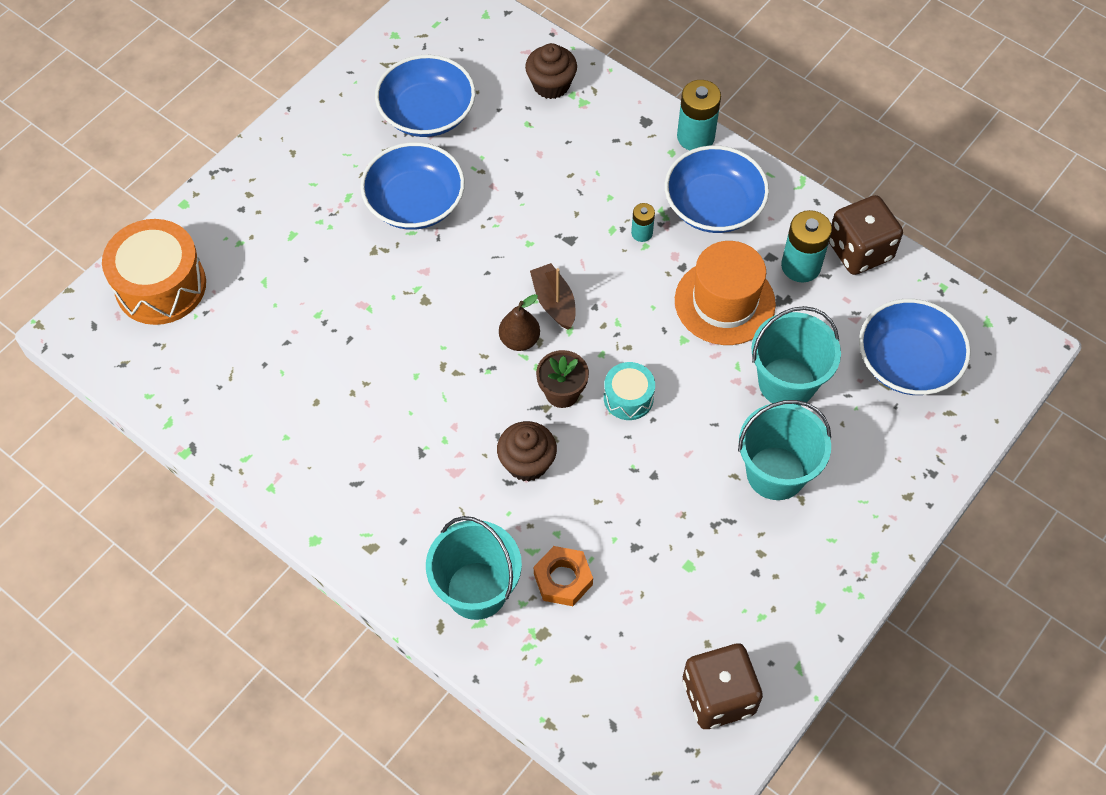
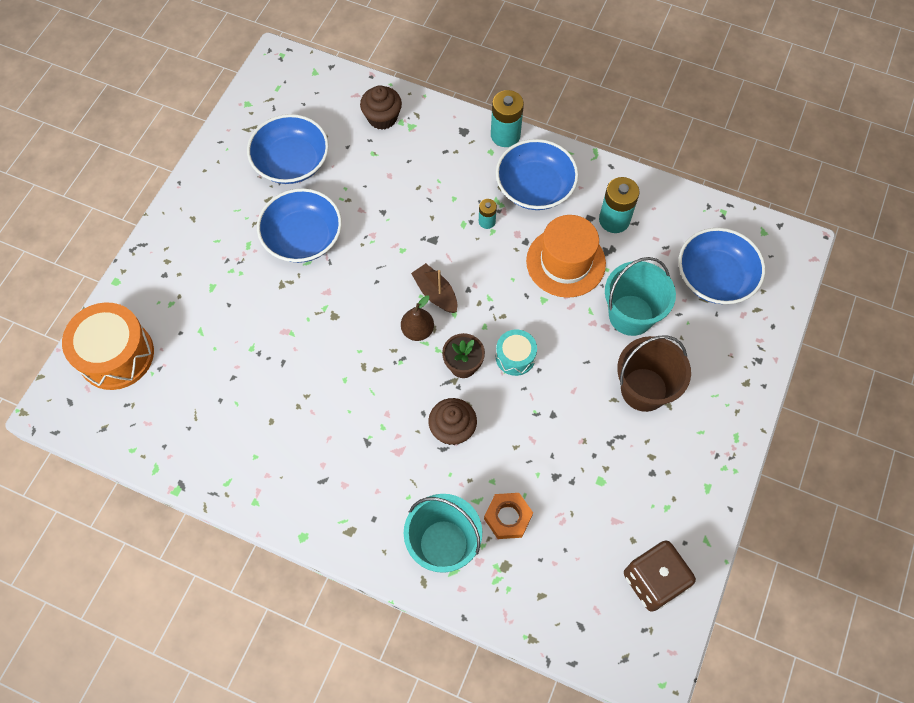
camera: 15 degrees left, 5 degrees up
turquoise bucket [738,400,831,500] -> brown bucket [617,335,691,412]
brown dice [829,195,903,275] -> none

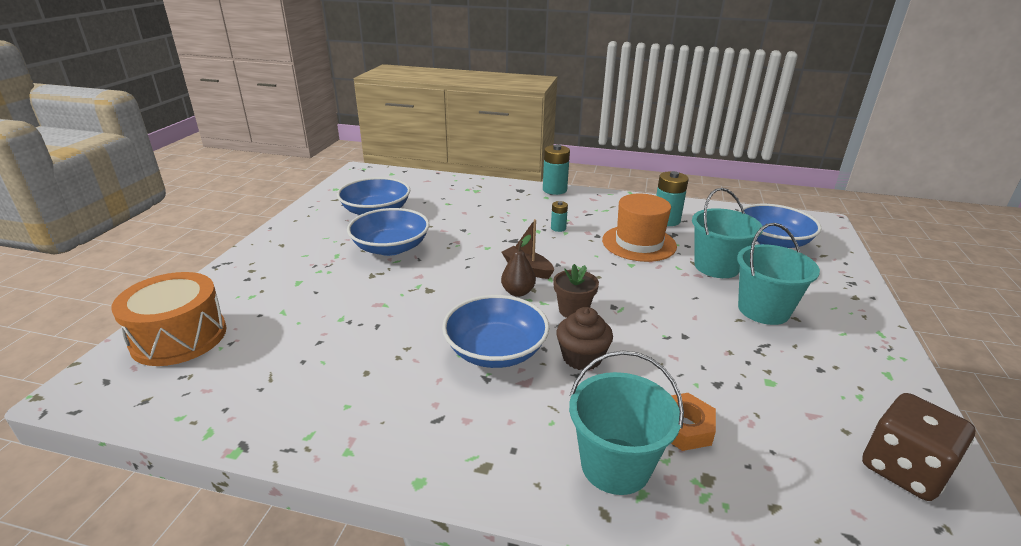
camera: 10 degrees left, 35 degrees down
brown cupcake [360,85,402,130] -> none
blue bowl [496,139,579,210] -> blue bowl moved to [442,295,549,368]
turquoise drum [496,329,537,376] -> none
brown bucket [617,335,691,412] -> turquoise bucket [737,223,820,325]

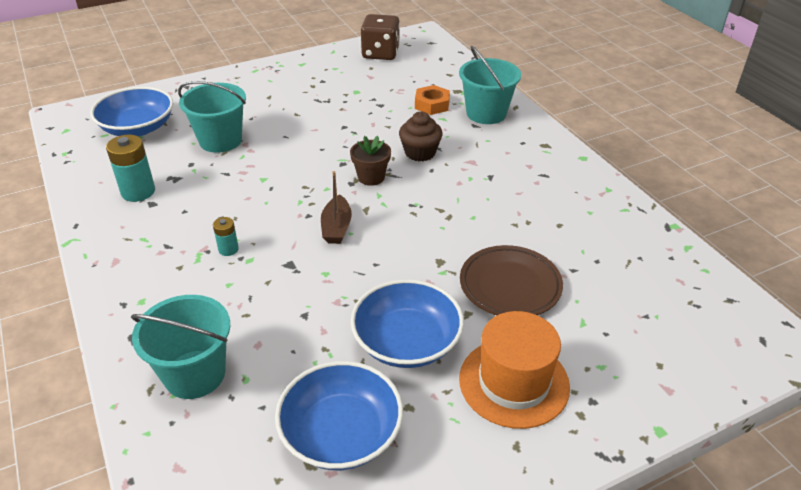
camera: 130 degrees left, 10 degrees up
orange drum [111,272,227,366] -> none
blue bowl [442,295,549,368] -> none
brown pear [501,235,536,297] -> none
turquoise battery [543,145,570,195] -> none
orange hat [602,194,677,262] -> orange hat moved to [459,311,570,429]
turquoise bucket [737,223,820,325] -> turquoise bucket moved to [131,295,230,399]
none -> brown plate [460,245,563,315]

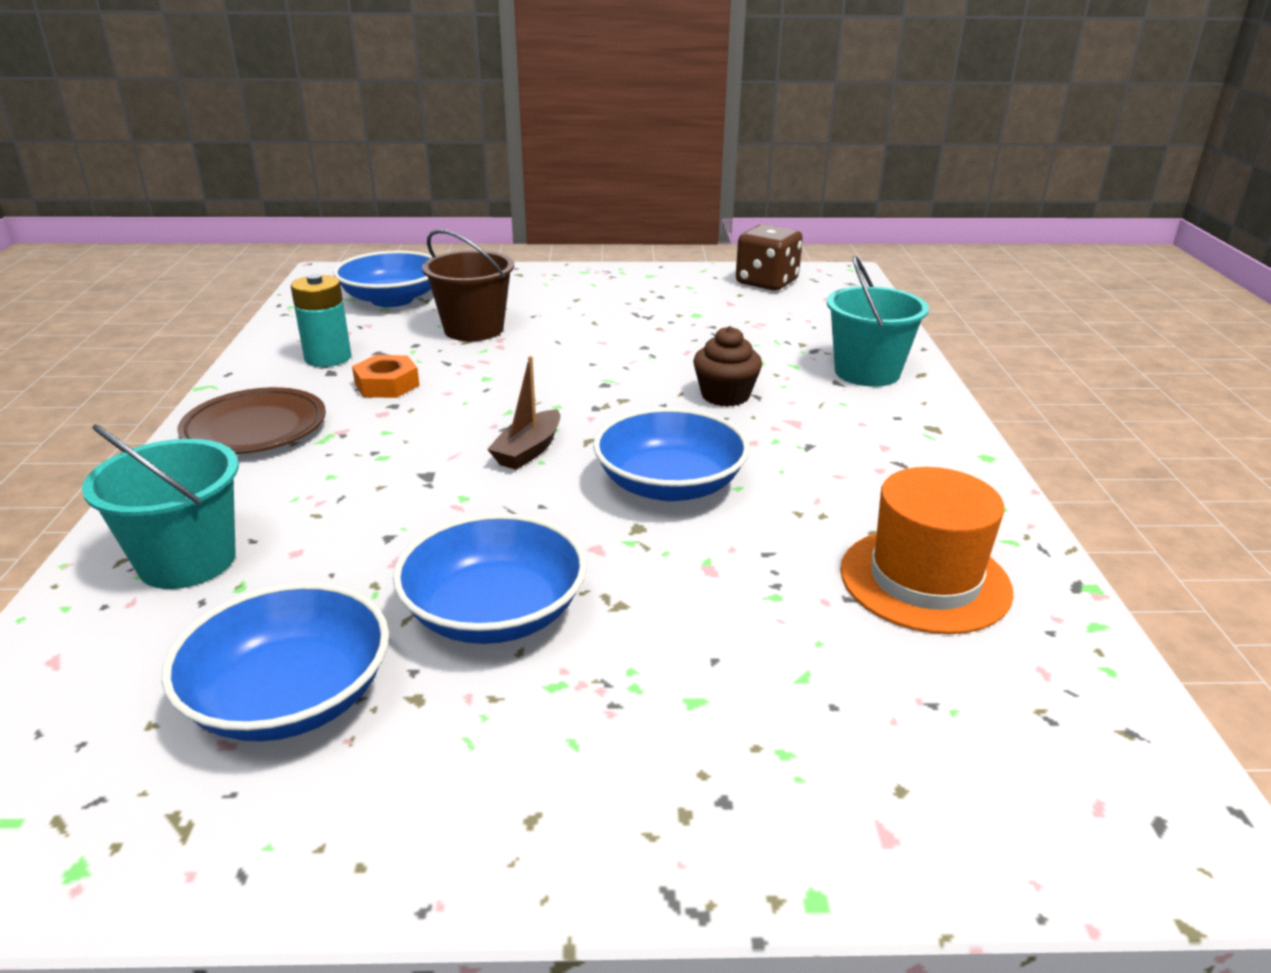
camera: 25 degrees right, 10 degrees down
turquoise bucket [178,81,246,153] -> brown bucket [422,229,514,341]
turquoise battery [213,217,239,256] -> none
brown flower pot [350,136,391,186] -> none
orange nut [415,85,450,115] -> orange nut moved to [352,355,420,398]
orange hat [459,311,570,429] -> orange hat moved to [840,467,1014,634]
brown plate [460,245,563,315] -> brown plate moved to [177,387,326,454]
none -> blue bowl [593,407,750,501]

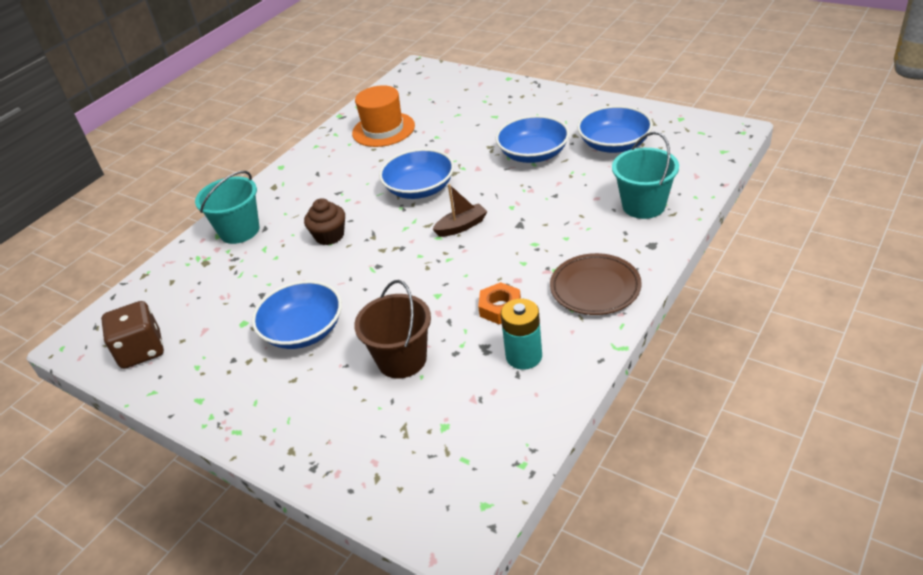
camera: 140 degrees left, 10 degrees up
blue bowl [333,251,433,307] -> blue bowl moved to [252,280,342,349]

